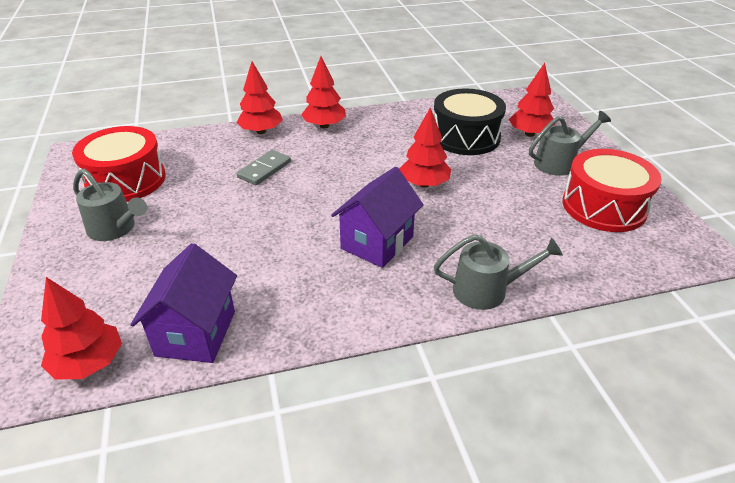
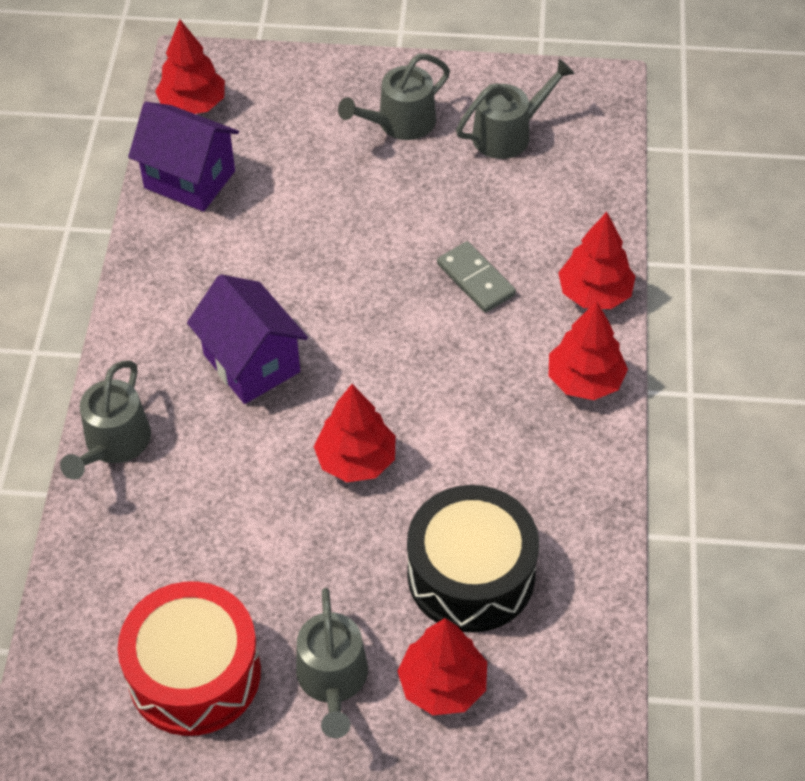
camera: 110 degrees right, 15 degrees up
red drum [72,126,166,202] -> grey watering can [456,59,575,159]

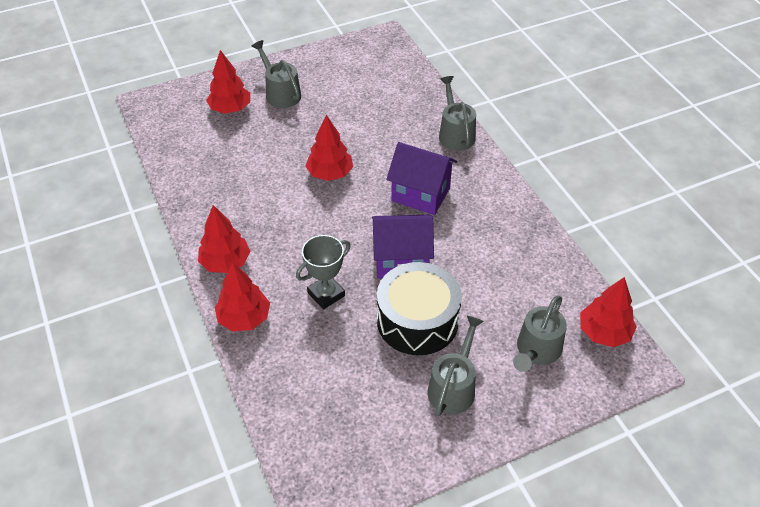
camera: 150 degrees right, 5 degrees down
red drum [118,581,261,736] -> none
purple house [128,102,239,212] -> purple house moved to [372,215,434,279]
black drum [407,485,539,633] -> black drum moved to [377,262,462,355]
grey domino [437,241,516,313] -> grey trophy [296,235,351,309]
grey watering can [456,59,575,159] -> grey watering can moved to [513,295,567,372]

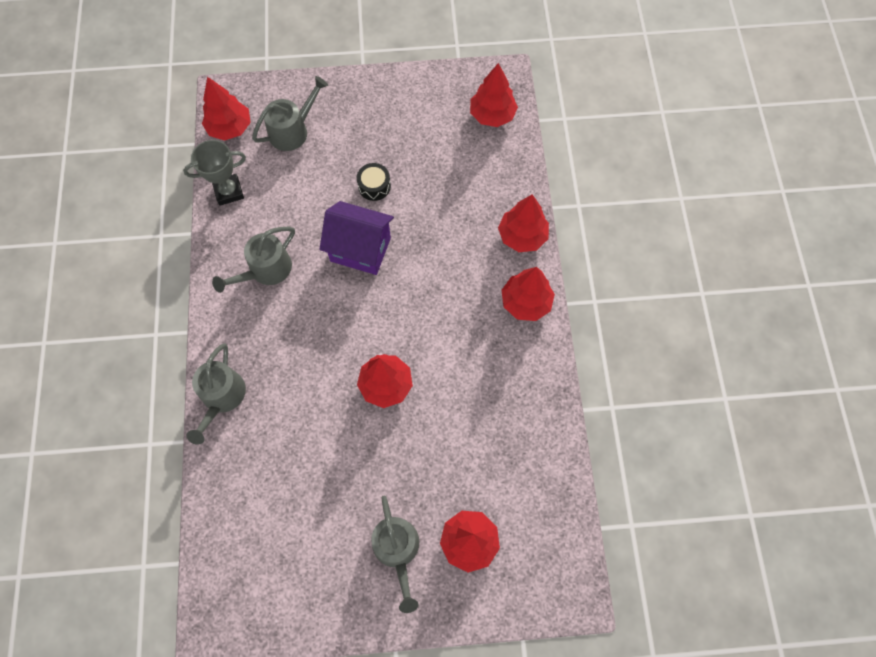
camera: 160 degrees left, 20 degrees up
grey trophy [296,235,351,309] -> grey trophy moved to [183,140,246,206]
black drum [377,262,462,355] -> black drum [357,163,391,201], size x0.44
purple house [386,142,457,215] -> none
grey watering can [427,316,484,416] -> grey watering can moved to [212,227,295,293]
none -> red tree [470,63,518,127]

